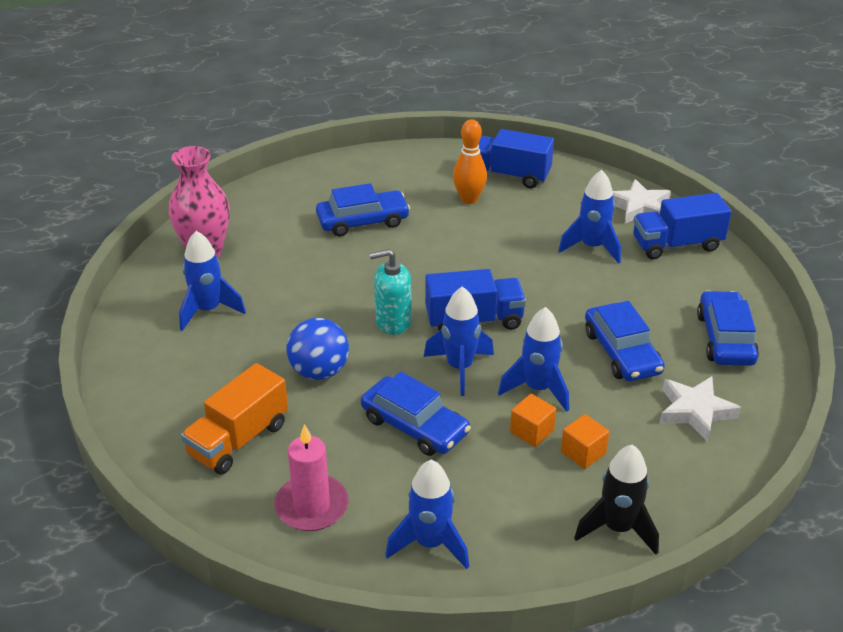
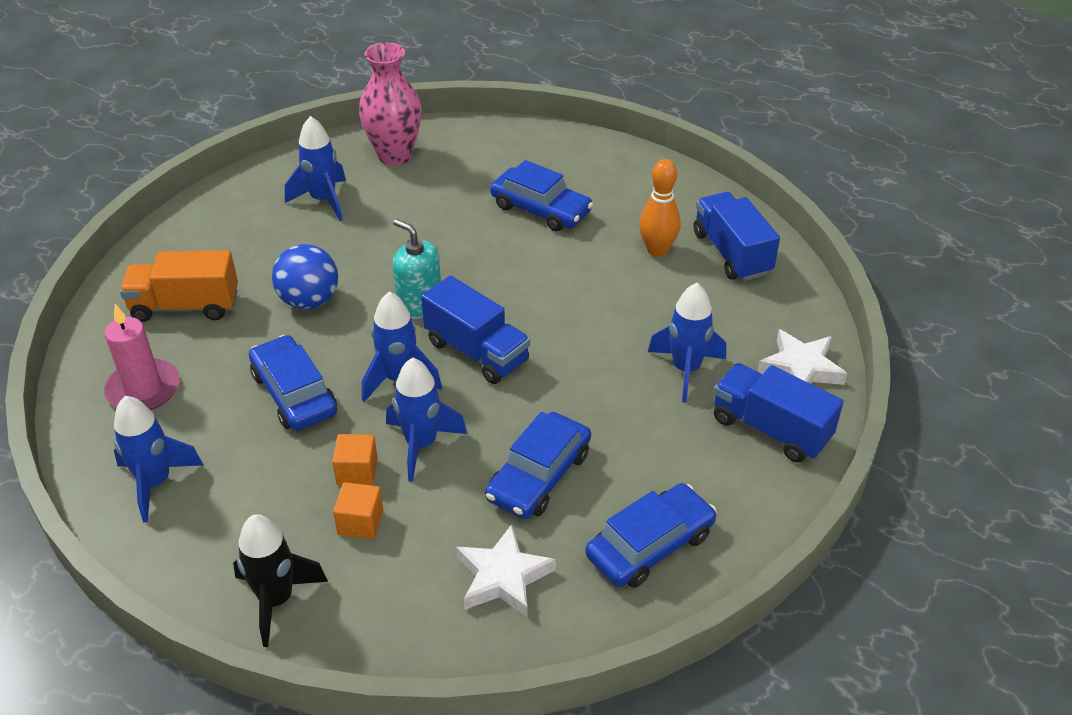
camera: 50 degrees right, 5 degrees up
blue car [361,372,471,456] -> blue car turned 150 degrees clockwise [249,335,337,431]

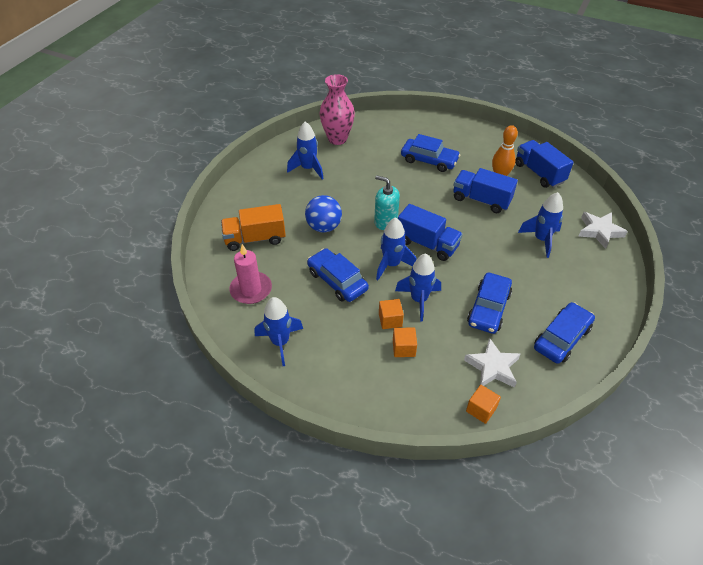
camera: 10 degrees left, 5 degrees up
black rocket [233,514,328,647] -> none
blue truck [714,363,843,463] -> blue truck moved to [453,168,518,213]
none -> orange cube [466,385,501,424]

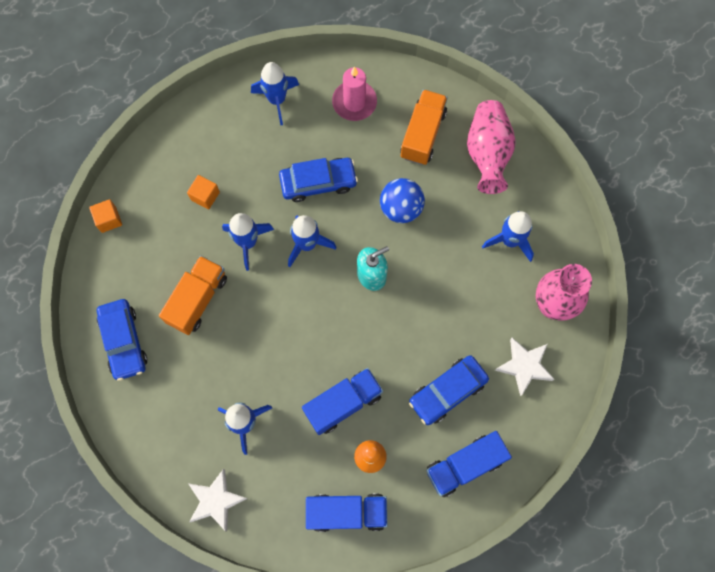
camera: 120 degrees right, 25 degrees up
orange cube [379,299,404,329] -> none
blue truck [398,204,463,261] -> blue truck moved to [426,431,512,497]
white star [464,338,520,388] -> white star moved to [495,338,554,396]
blue car [467,273,512,334] -> orange truck [159,256,227,335]
none -> pink vase [467,100,516,194]

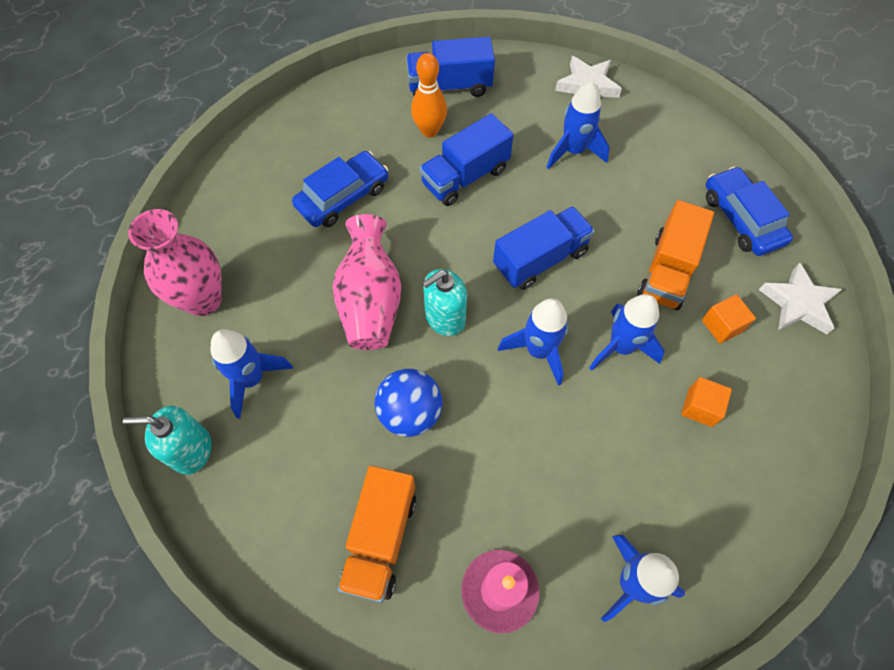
camera: 175 degrees right, 10 degrees down
orange cube [89,199,122,233] -> orange cube moved to [702,294,756,343]
blue car [279,158,358,202] -> none
blue truck [426,431,512,497] -> blue truck moved to [493,206,595,290]
pink vase [467,100,516,194] -> pink vase moved to [333,214,401,350]
white star [495,338,554,396] -> white star moved to [759,263,842,334]
none -> turquoise soap dispenser [123,406,212,475]

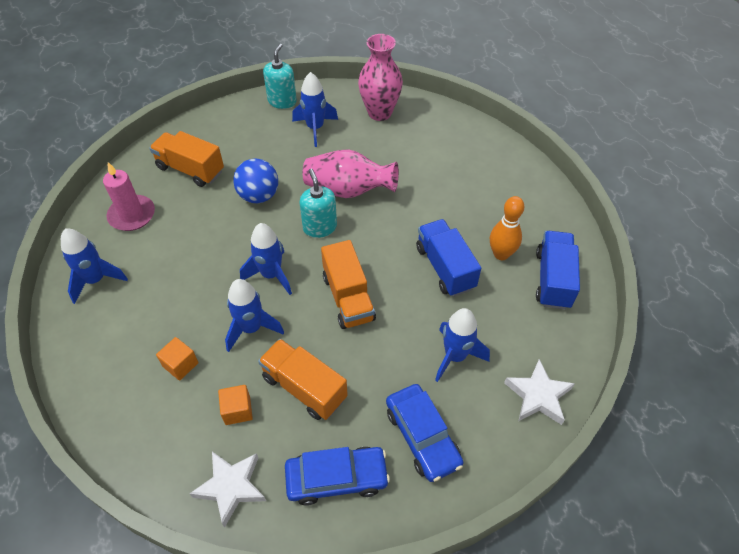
camera: 105 degrees right, 10 degrees down
blue car [292,151,388,227] -> blue car moved to [386,384,464,482]
blue truck [493,206,595,290] -> orange truck [321,240,376,329]

